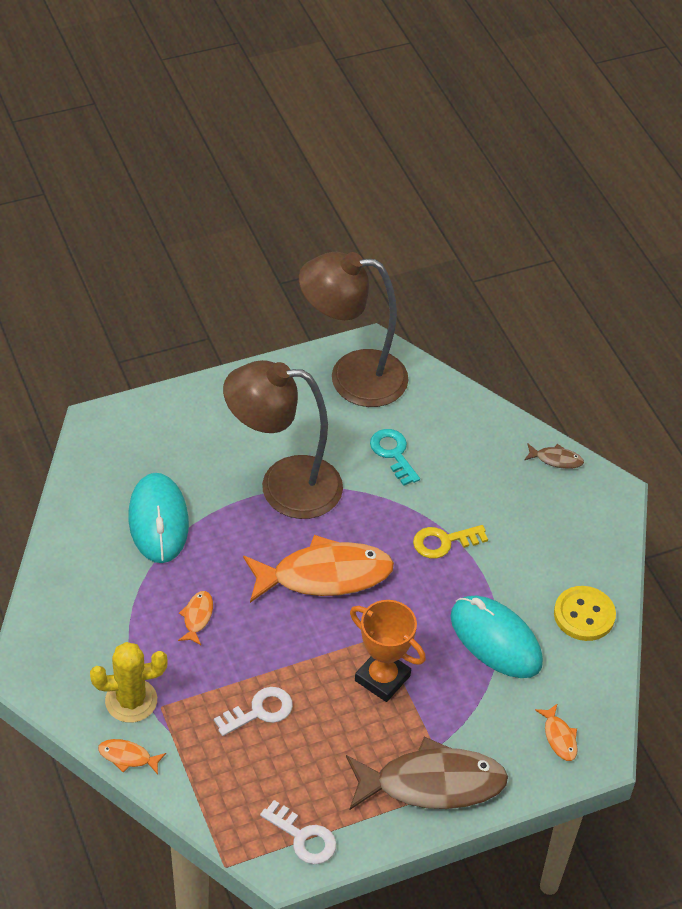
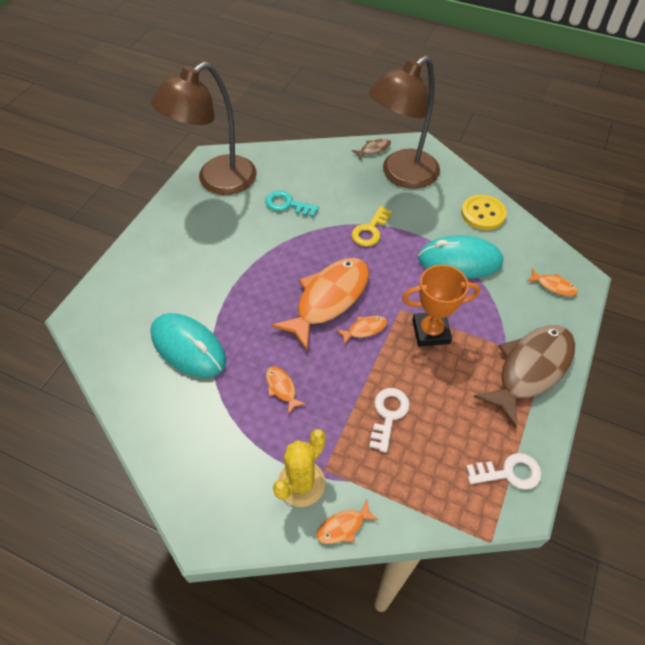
camera: 40 degrees left, 5 degrees up
brown lamp [223,360,343,519] -> brown lamp moved to [369,56,440,189]
none -> orange fish [336,316,387,345]

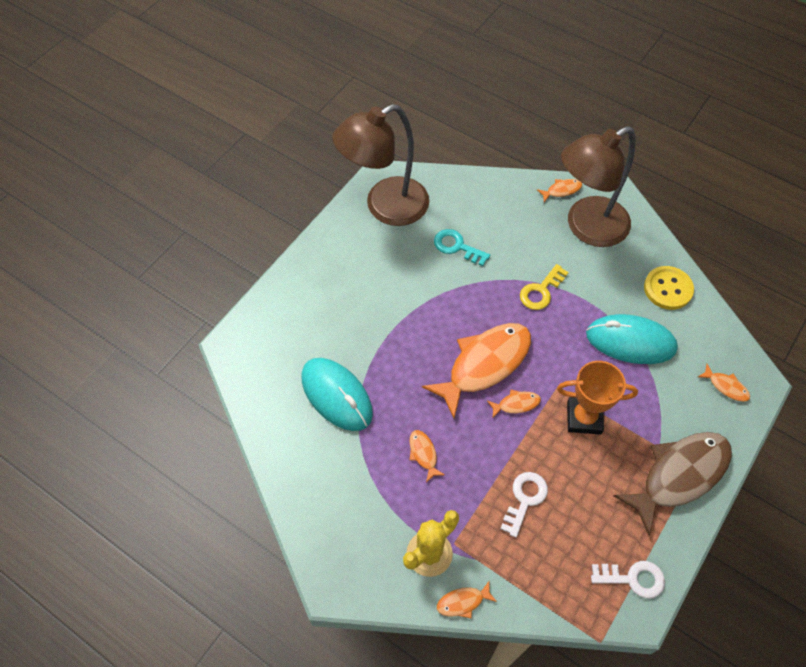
camera: 10 degrees right, 5 degrees up
brown fish [352,138,391,159] -> orange fish [537,179,582,202]

